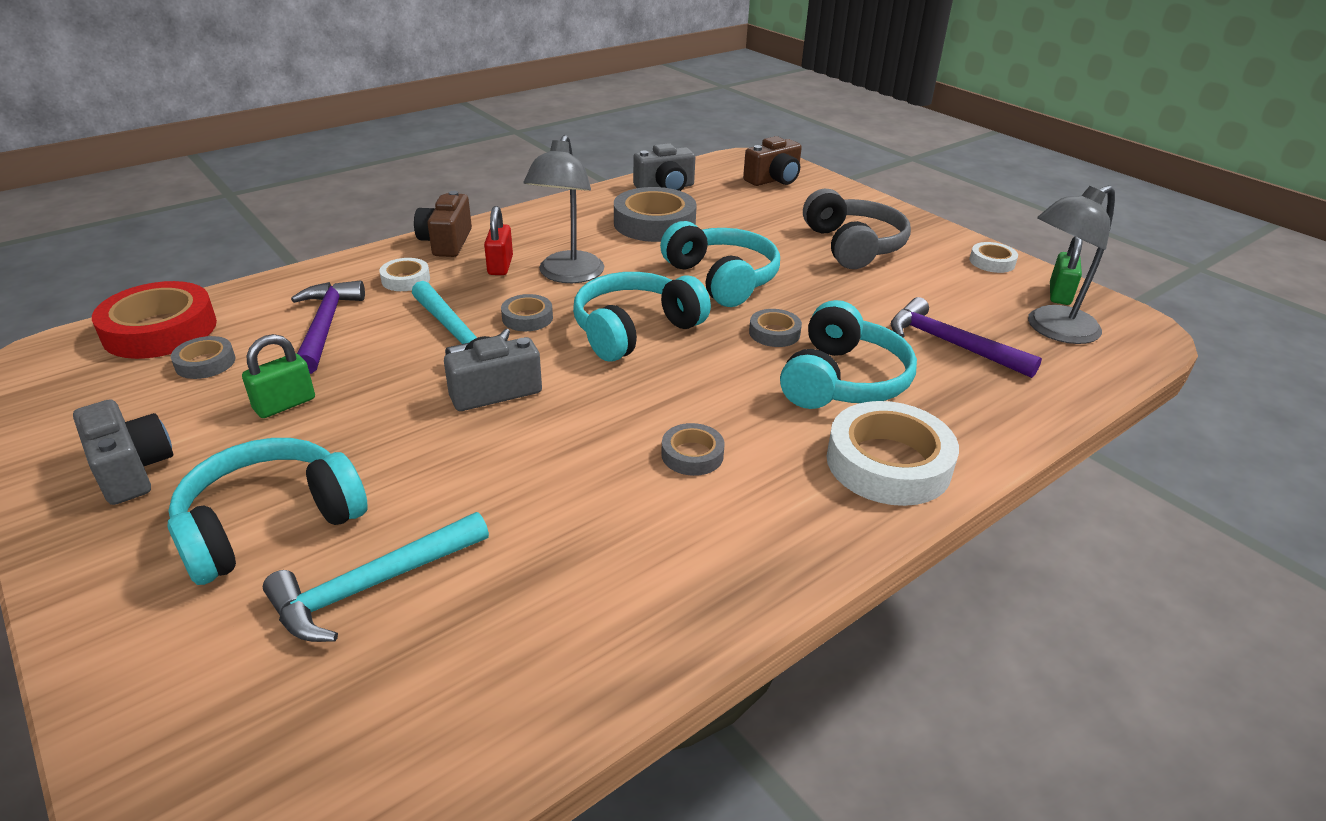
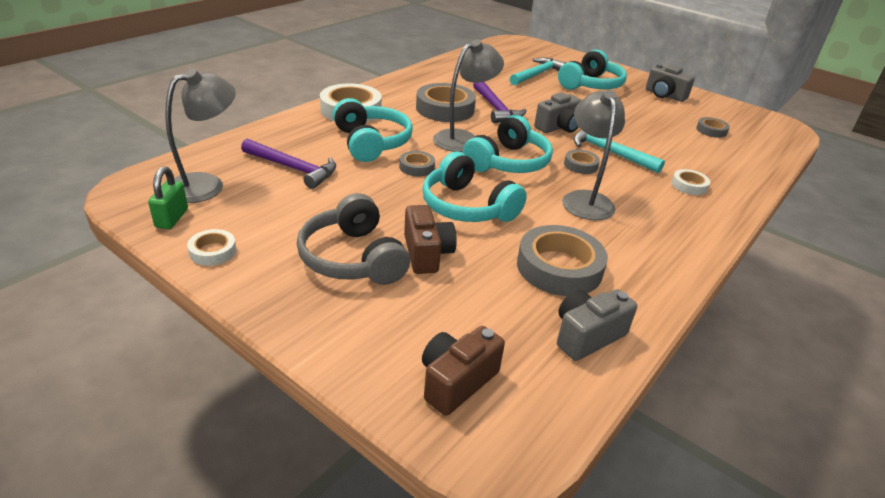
camera: 165 degrees right, 0 degrees up
red tape [92,281,217,359] -> none
green padlock [242,334,315,418] -> none
purple hammer [291,280,365,374] -> purple hammer moved to [473,82,527,123]
brown camera [414,191,472,257] -> brown camera moved to [404,205,457,274]
red padlock [484,206,513,275] -> none
grey tape [661,423,725,476] -> grey tape [416,83,476,122], size x1.97
turquoise headphones [780,300,917,409] -> turquoise headphones turned 150 degrees clockwise [333,98,413,162]
none -> grey lamp [433,39,504,152]

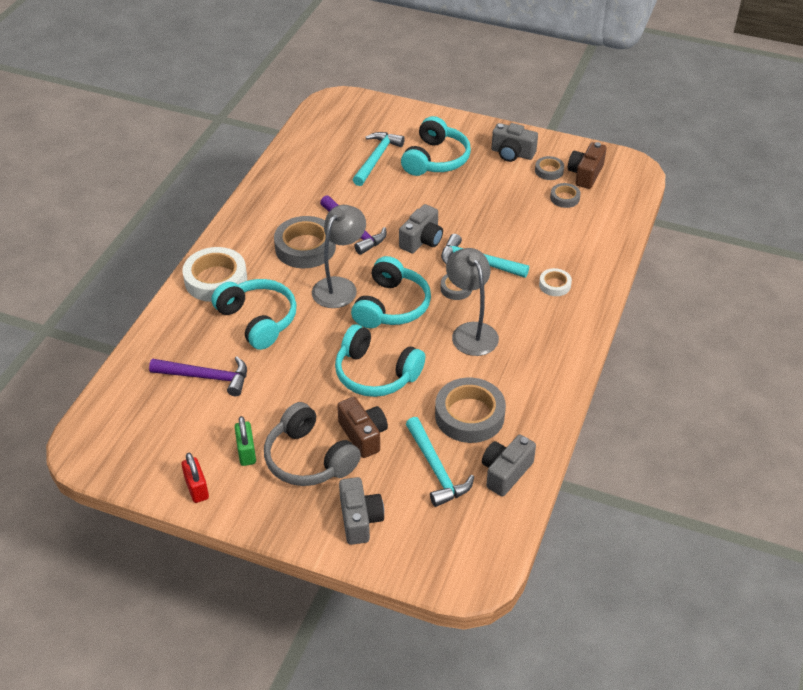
camera: 15 degrees left, 10 degrees up
green padlock [148,166,188,229] -> green padlock moved to [235,416,256,466]
grey lamp [165,69,236,203] -> none
white tape [187,229,237,266] -> red padlock [181,453,209,503]
grey tape [399,151,435,176] -> grey tape moved to [535,156,564,180]
brown camera [422,326,505,416] -> brown camera moved to [568,142,606,189]
none -> grey camera [339,477,384,545]
none -> turquoise hammer [406,417,474,507]

